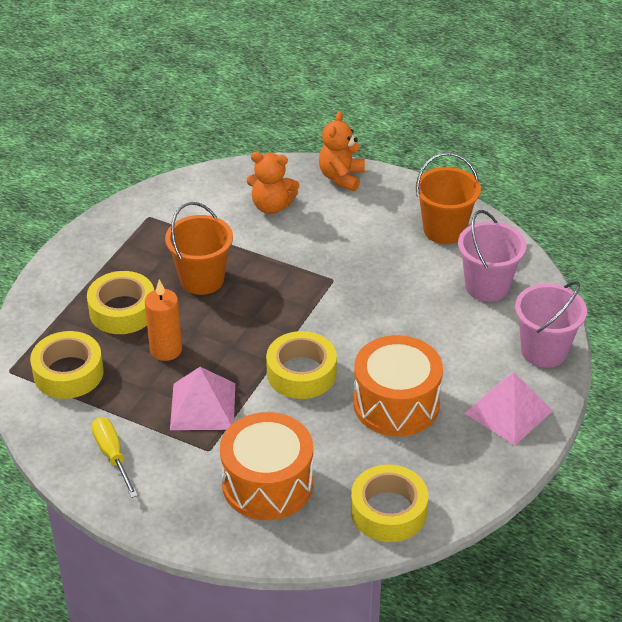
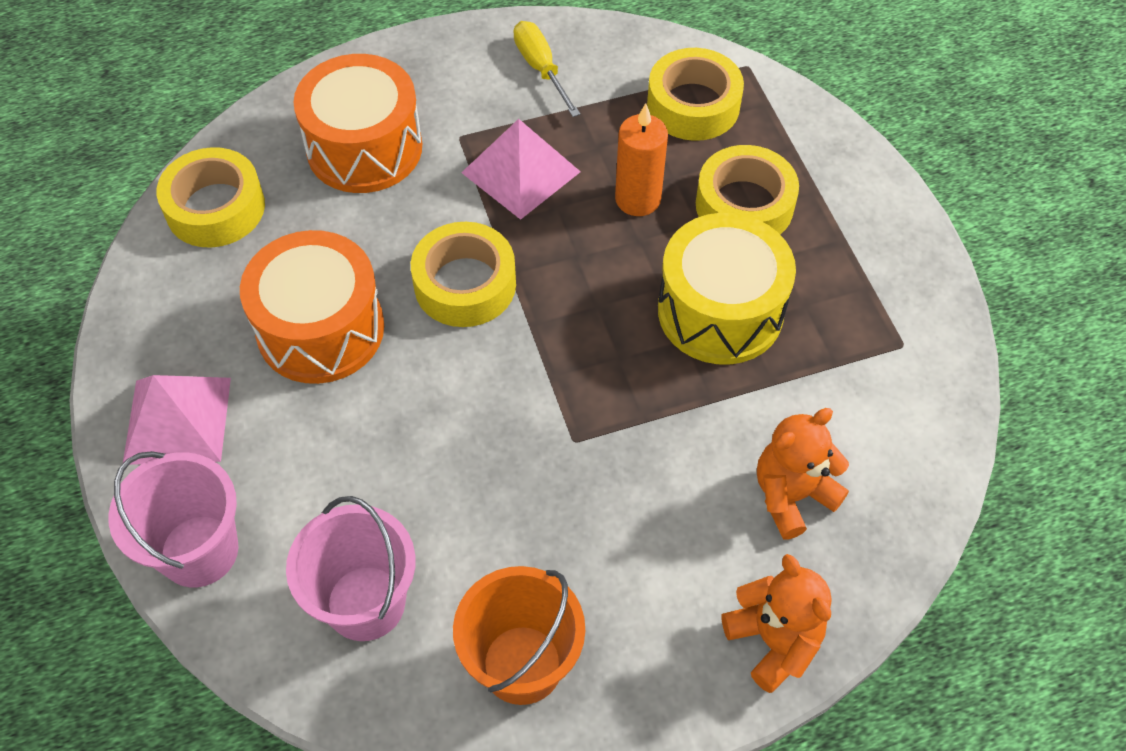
camera: 135 degrees right, 15 degrees up
yellow screwdriver [91,417,138,498] -> yellow screwdriver turned 135 degrees counterclockwise [513,21,580,117]
orange bucket [165,202,233,295] -> yellow drum [658,213,796,365]

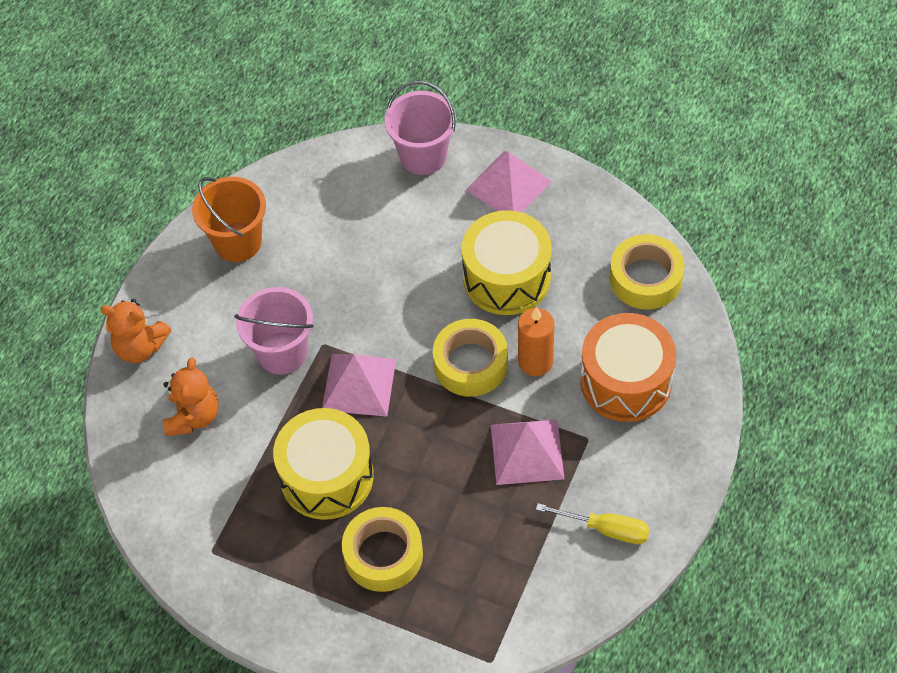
camera: 135 degrees right, 0 degrees up
orange drum [240,230,384,384] -> yellow drum [462,210,552,315]
pink bucket [286,496,416,641] -> pink bucket moved to [234,287,314,375]
orange candle [615,103,668,216] -> orange candle moved to [518,307,554,376]
yellow tape [647,48,744,141] -> none
none -> pink pyramid [322,354,396,417]

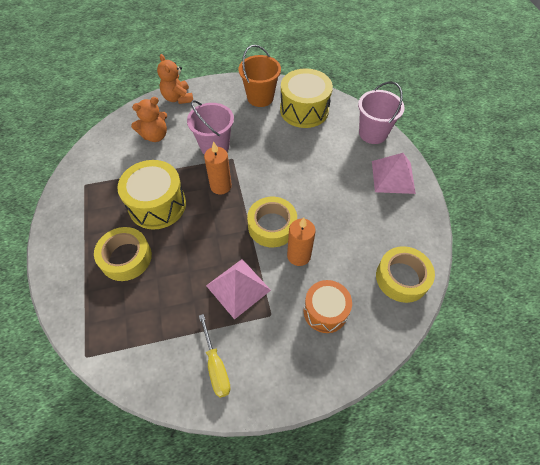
camera: 50 degrees right, 0 degrees up
pink pyramid [322,354,396,417] -> orange candle [204,141,232,194]
yellow drum [462,210,552,315] -> yellow drum moved to [280,68,333,128]
orange drum [580,313,676,422] -> orange drum [304,280,352,333], size x0.67

